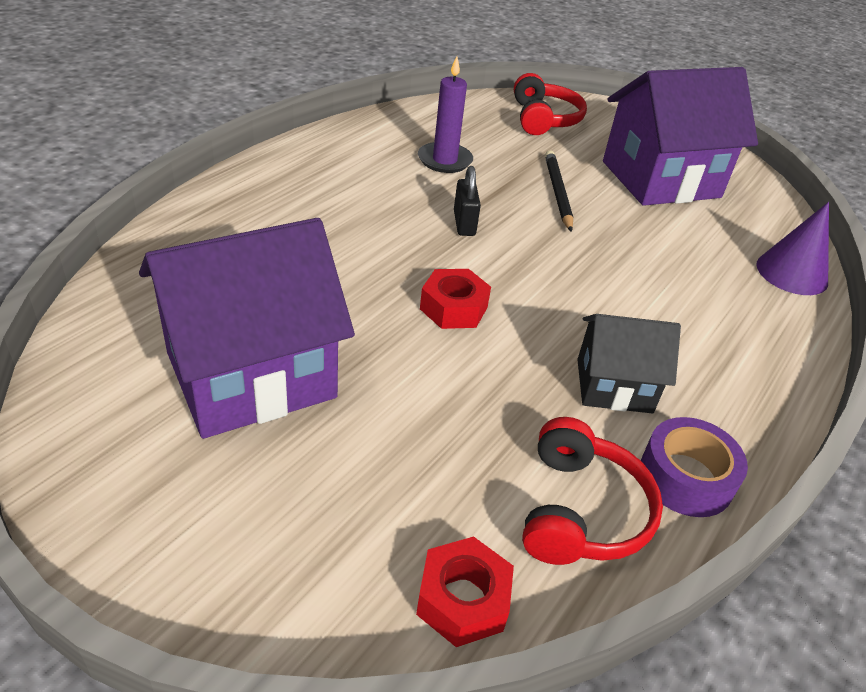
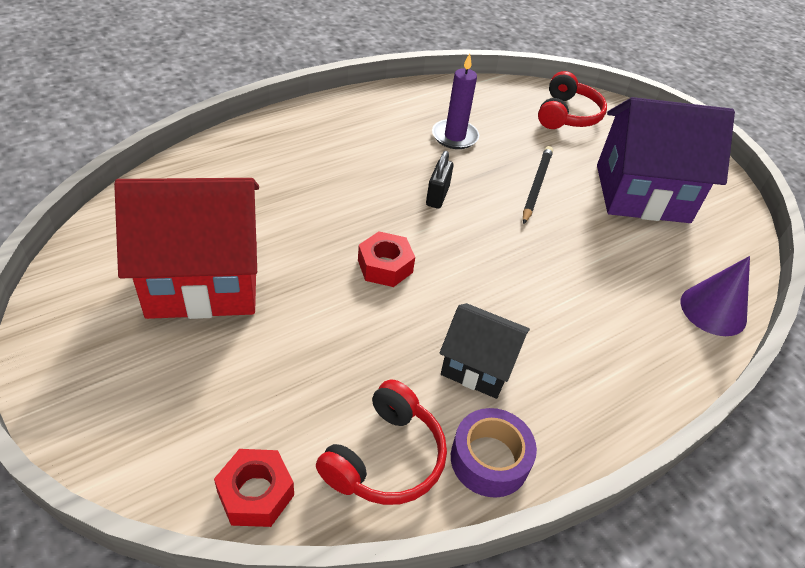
camera: 20 degrees right, 5 degrees up
purple house [139,218,355,439] -> red house [114,178,259,319]

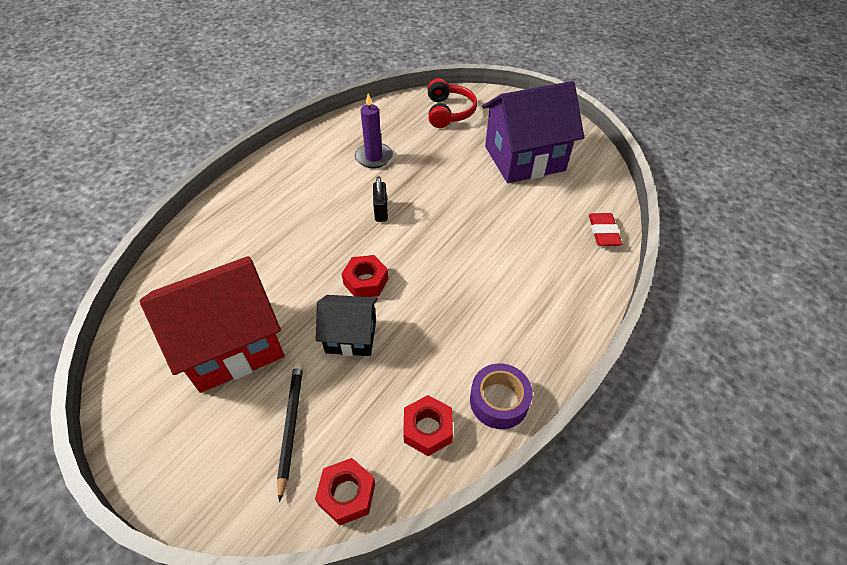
camera: 15 degrees left, 5 degrees up
red headphones [316,379,447,505] -> red nut [403,395,453,456]
black house [440,303,530,399] -> black house moved to [316,295,378,356]
black pencil [523,146,553,224] -> black pencil moved to [277,362,303,502]
purple cone [681,256,750,336] -> red eraser [589,213,622,246]

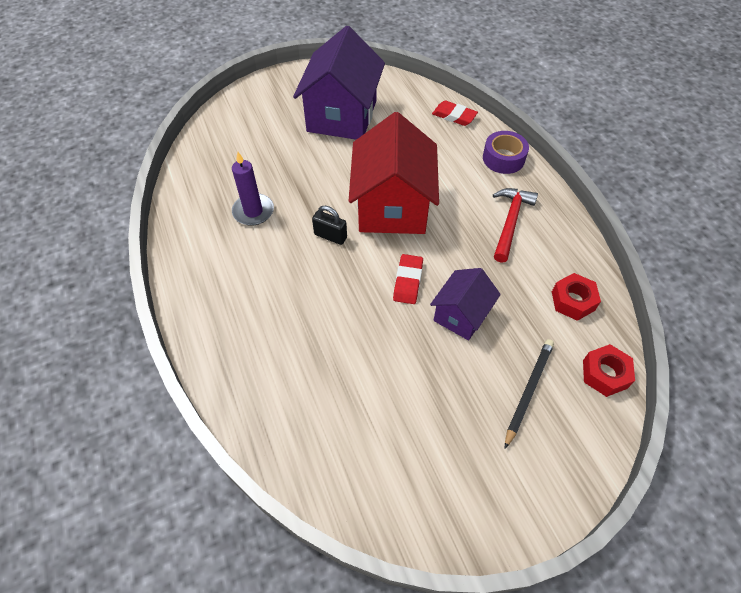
camera: 60 degrees left, 5 degrees up
red house [139,256,284,393] -> red house moved to [348,112,439,234]
black pencil [277,362,303,502] -> black pencil turned 90 degrees clockwise [505,339,554,449]
black house [316,295,378,356] -> purple house [430,268,501,340]
red nut [342,255,388,297] -> red eraser [393,254,423,304]
red headphones [428,78,477,128] -> none
purple tape [470,363,533,429] -> purple tape moved to [483,131,529,174]
none -> red hammer [493,188,538,263]

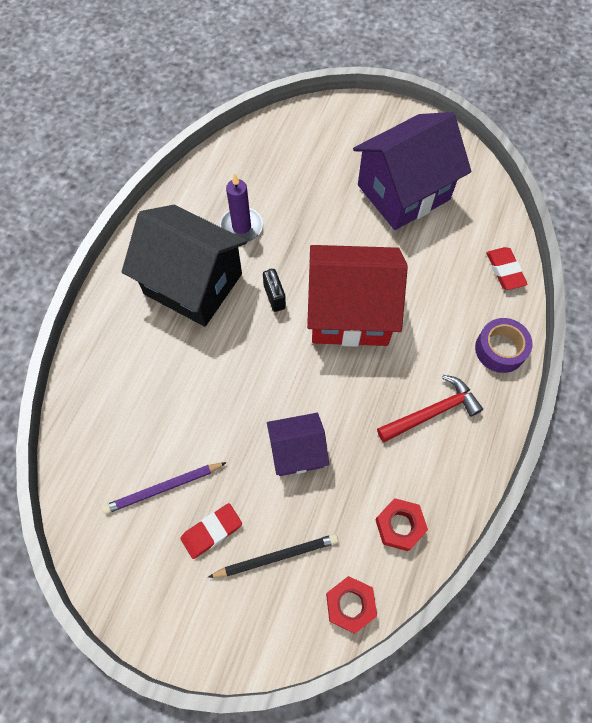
camera: 45 degrees right, 10 degrees up
red house [348,112,439,234] -> red house turned 45 degrees clockwise [307,245,408,347]
red eraser [393,254,423,304] -> red eraser moved to [180,503,242,559]
none -> purple pencil [102,462,227,514]
none -> black house [122,205,247,327]

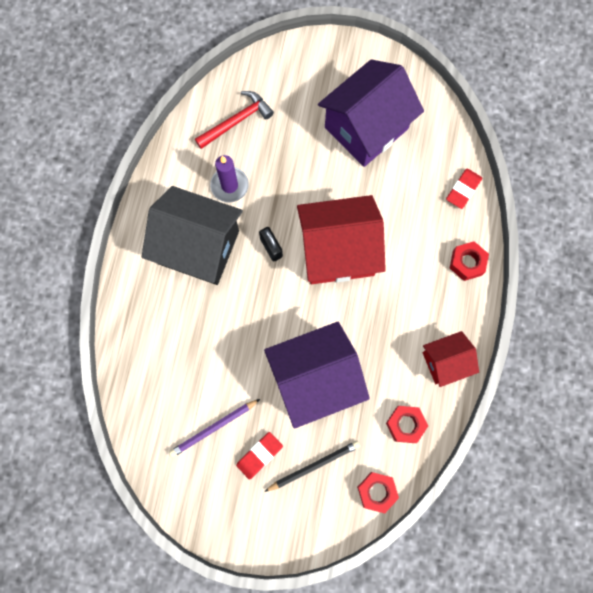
camera: 10 degrees left, 10 degrees up
purple house [267,413,329,476] -> purple house [264,322,370,429], size x1.82
red hammer [377,375,483,442] -> red hammer moved to [195,91,274,149]
purple tape [475,318,533,373] -> red nut [450,241,489,281]
red eraser [486,247,528,290] -> red eraser turned 60 degrees clockwise [446,168,482,209]
none -> red house [423,331,479,387]

